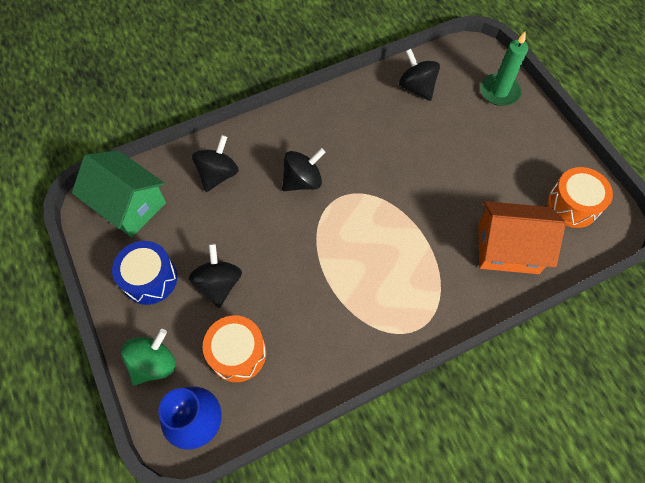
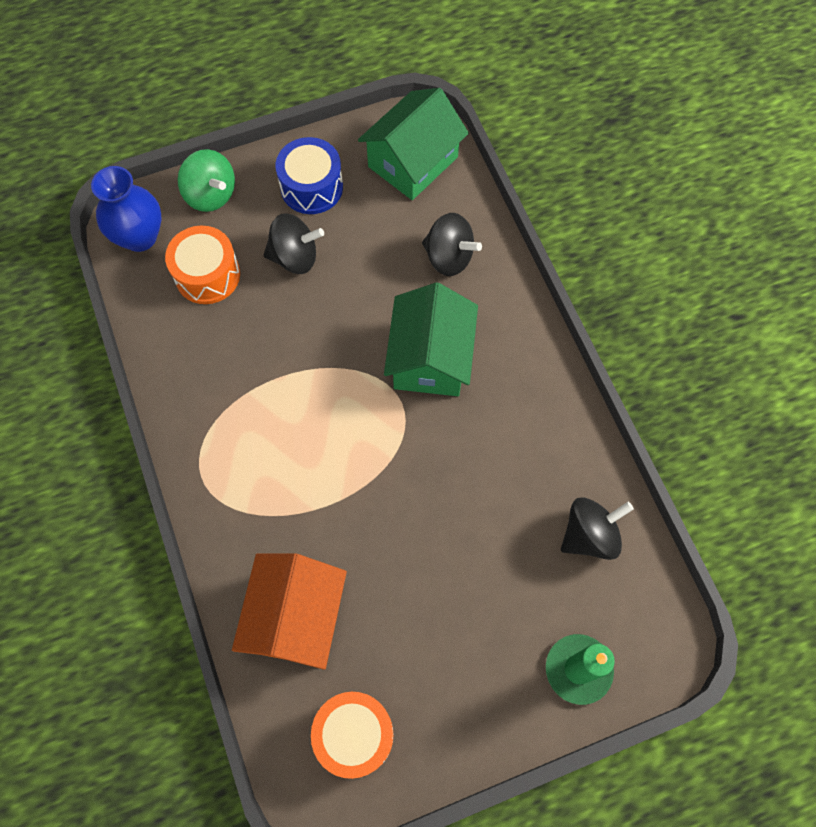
camera: 95 degrees right, 5 degrees up
black spinning top [282,148,326,191] -> green house [384,282,478,396]

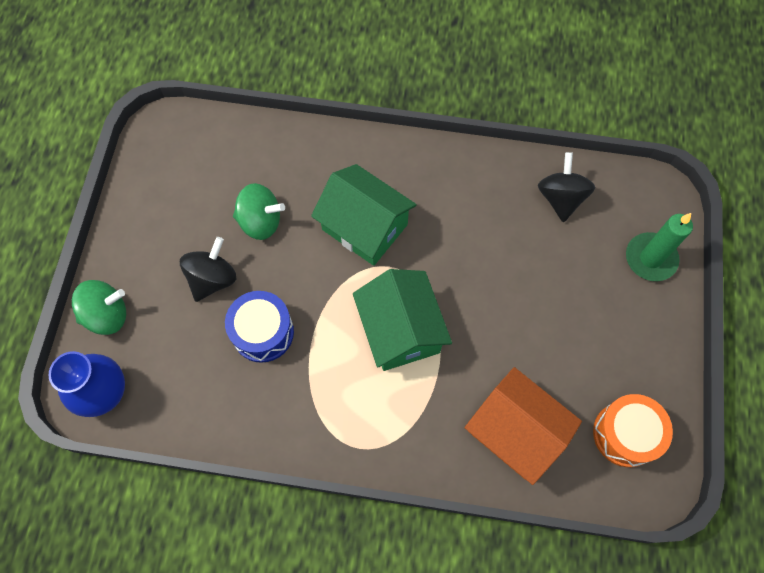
camera: 60 degrees left, 0 degrees up
orange drum [165,226,240,304] -> none
blue drum [276,137,343,214] -> blue drum moved to [225,291,294,363]
green house [358,88,469,200] -> green house moved to [353,269,452,371]
black spinning top [422,213,482,276] -> none
none -> green spinning top [233,183,285,240]

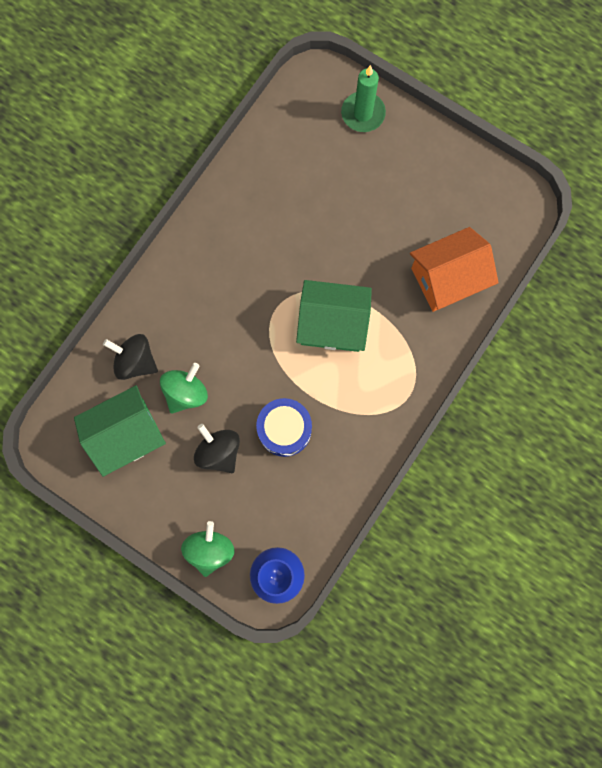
camera: 65 degrees left, 10 degrees up
green house [311,164,417,266] -> green house moved to [74,385,166,477]
black spinning top [538,152,595,222] -> black spinning top moved to [103,334,158,380]
orange drum [593,394,673,467] -> none

